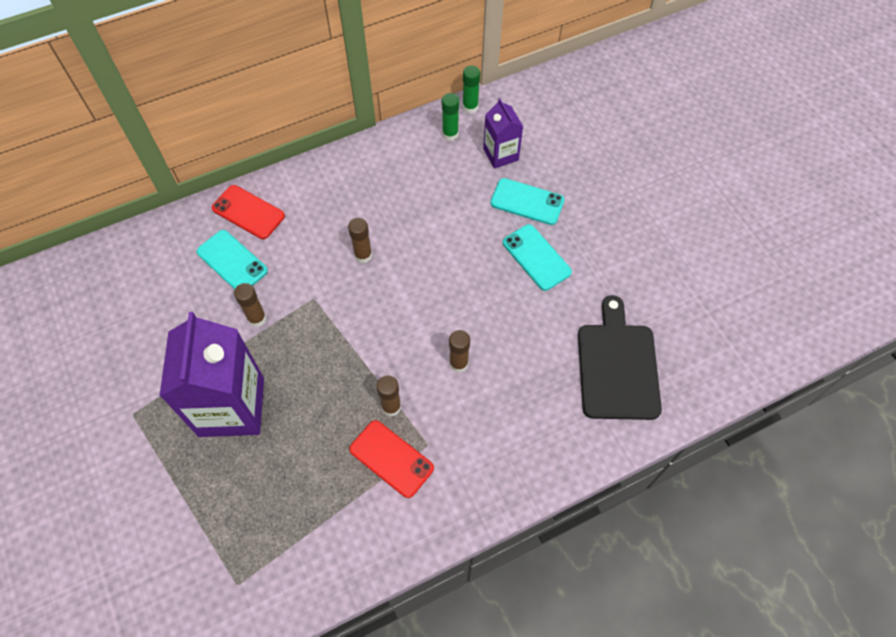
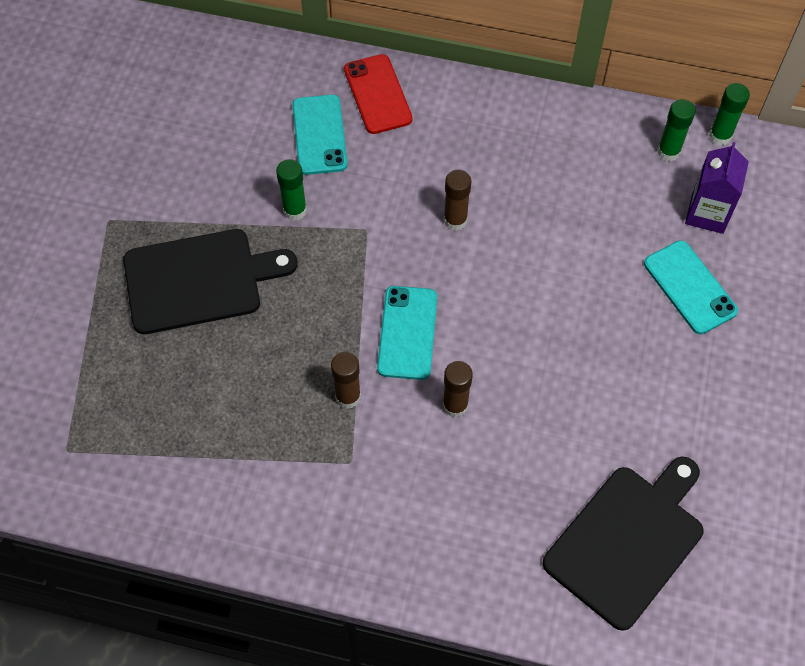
camera: 40 degrees right, 0 degrees up
purple carton [159,312,264,437] -> black cutting board [123,229,298,334]
brown glue stick [234,283,266,327] -> green glue stick [276,159,307,220]
red phone [349,420,434,498] -> none
turquoise phone [503,224,572,291] -> turquoise phone moved to [377,286,437,380]

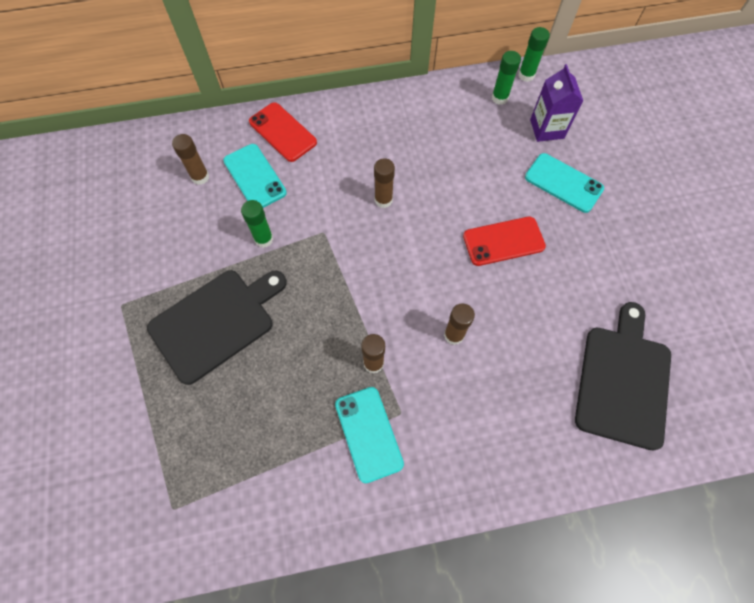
camera: 25 degrees left, 5 degrees up
turquoise phone [377,286,437,380] -> turquoise phone moved to [335,387,404,483]
none -> brown glue stick [172,134,209,185]
none -> red phone [463,217,546,266]

